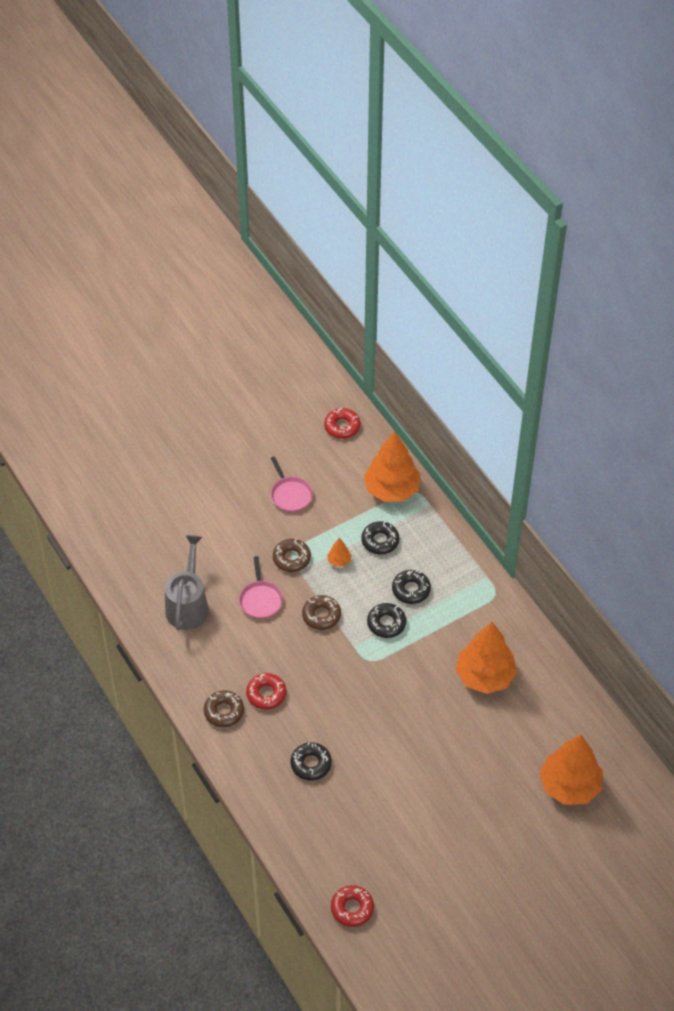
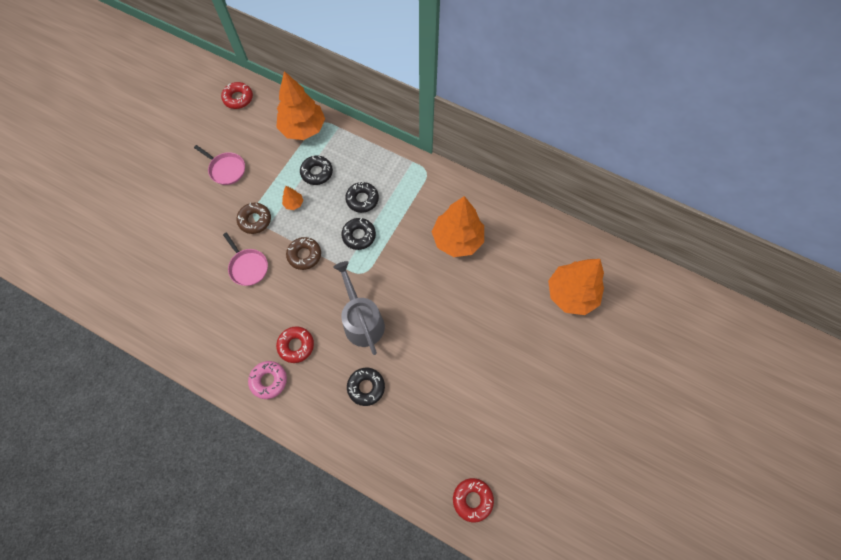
camera: 30 degrees left, 15 degrees up
grey watering can [165,535,209,630] -> grey watering can moved to [333,261,385,355]
brown donut [204,690,244,727] -> pink donut [248,361,287,399]

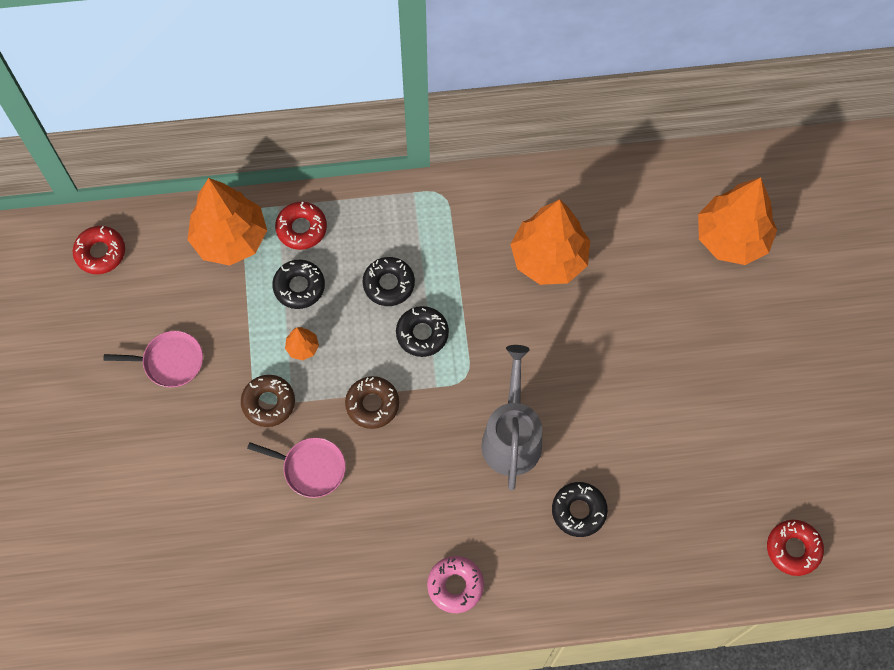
camera: 35 degrees left, 0 degrees up
red donut [276,326,314,363] -> red donut moved to [275,201,327,250]
grey watering can [333,261,385,355] -> grey watering can turned 60 degrees clockwise [481,345,542,491]

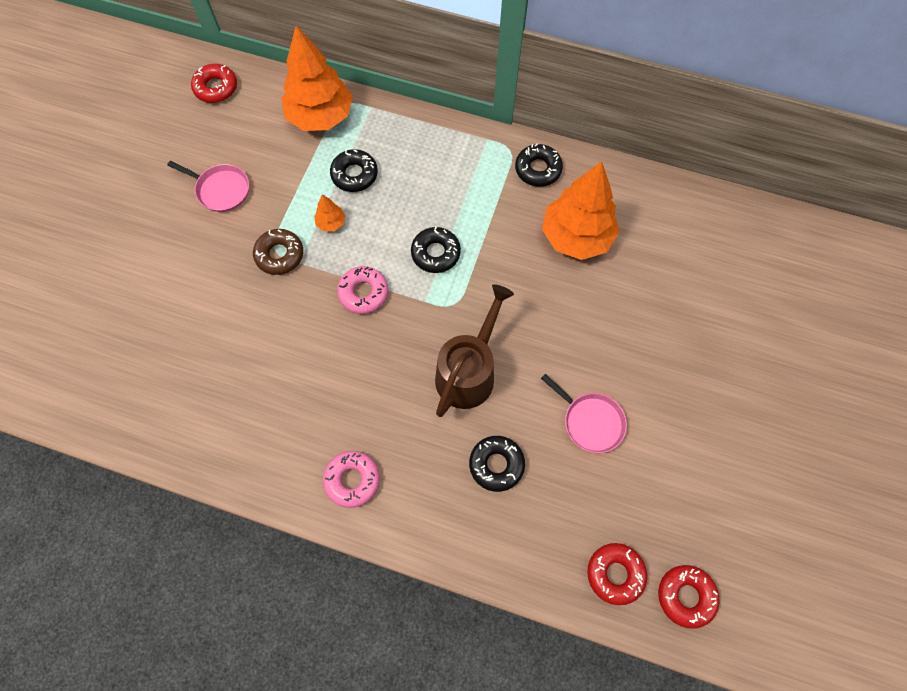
camera: 25 degrees right, 0 degrees up
pink pan [247,437,346,498] -> pink pan moved to [541,374,627,453]
red donut [275,201,327,250] -> red donut moved to [587,543,647,605]
brown donut [345,376,399,429] -> pink donut [337,266,388,314]
black donut [363,257,415,306] -> black donut moved to [515,144,563,187]
grey watering can [481,345,542,491] -> brown watering can [435,284,514,417]
orange tree [698,177,777,265] -> none

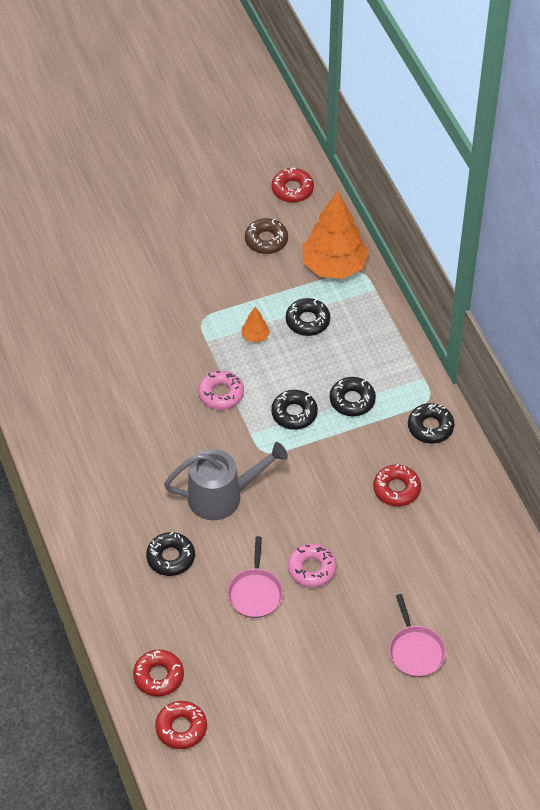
camera: 50 degrees right, 15 degrees down
pink pan [167,161,249,212] -> pink pan moved to [389,594,446,677]
brown donut [253,229,303,275] -> brown donut moved to [245,218,288,254]
pink donut [323,451,380,508] -> pink donut moved to [288,544,336,588]
brown watering can [435,284,514,417] -> grey watering can [164,442,288,520]
orange tree [542,161,619,260] -> red donut [373,464,421,506]
none -> black donut [330,377,376,416]

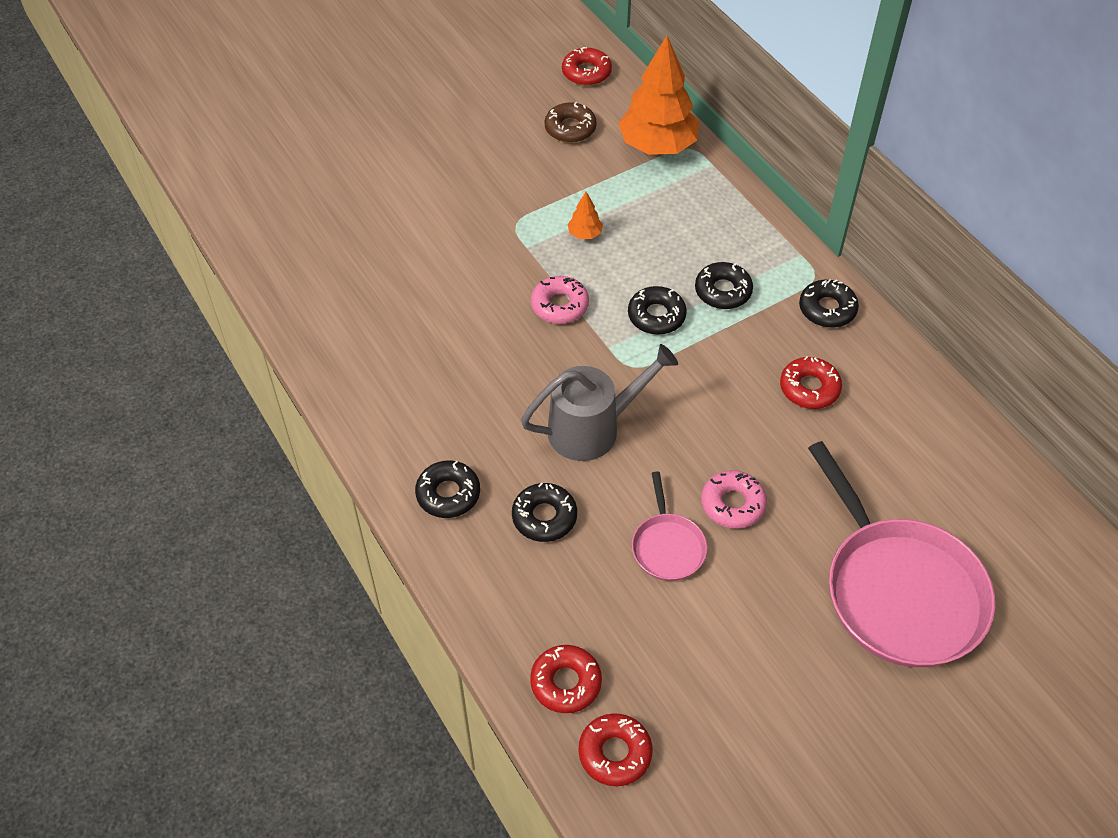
camera: 10 degrees left, 0 degrees up
black donut [286,298,330,336] -> black donut moved to [415,460,480,518]
pink pan [389,594,446,677] -> pink pan [808,441,995,667], size x2.10

